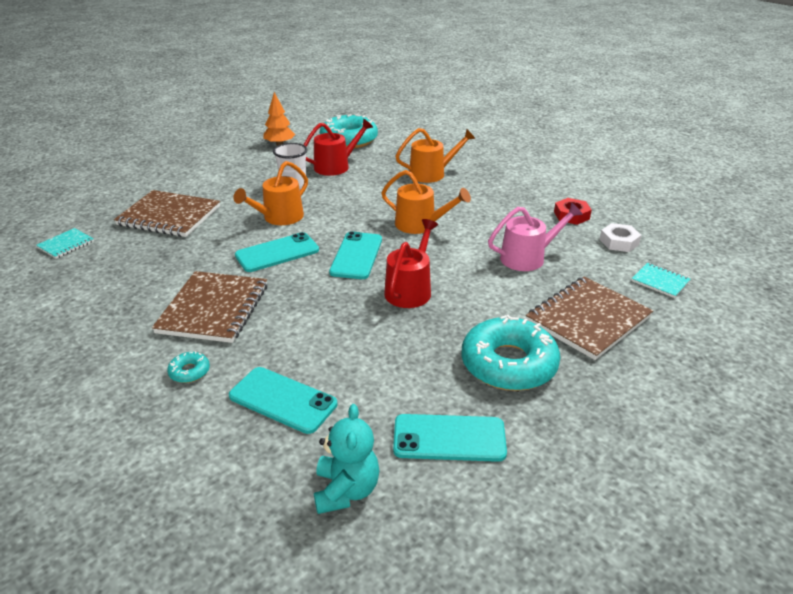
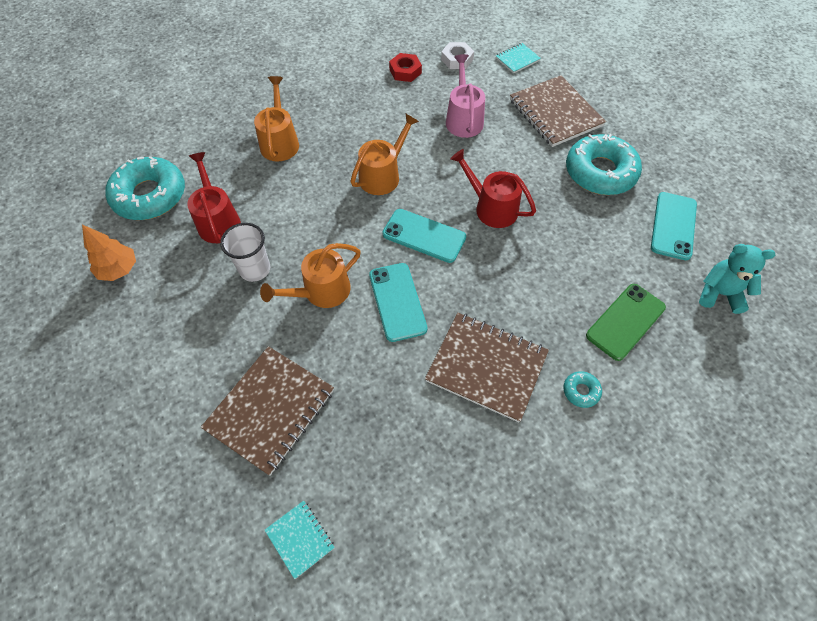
camera: 75 degrees left, 25 degrees up
turquoise phone [229,367,337,434] -> green phone [586,284,666,361]
orange watering can [233,161,308,225] -> orange watering can turned 90 degrees clockwise [260,243,361,308]

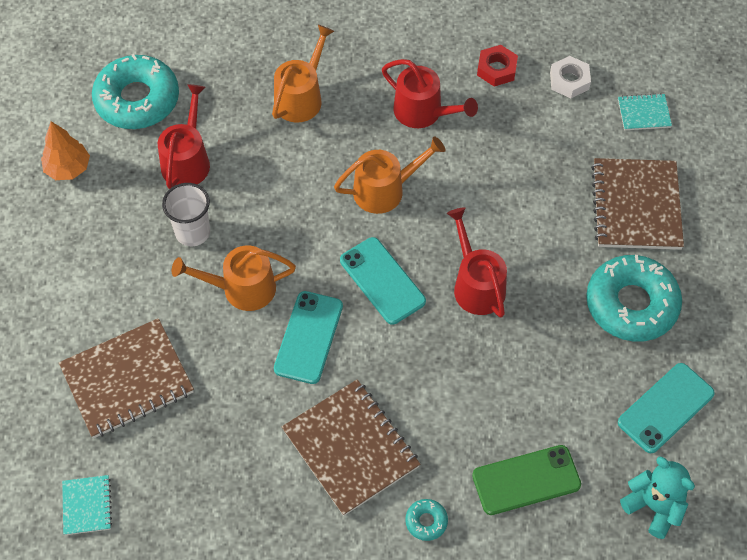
camera: 30 degrees right, 0 degrees up
pink watering can [446,54,485,138] -> none
none -> red watering can [382,59,478,128]

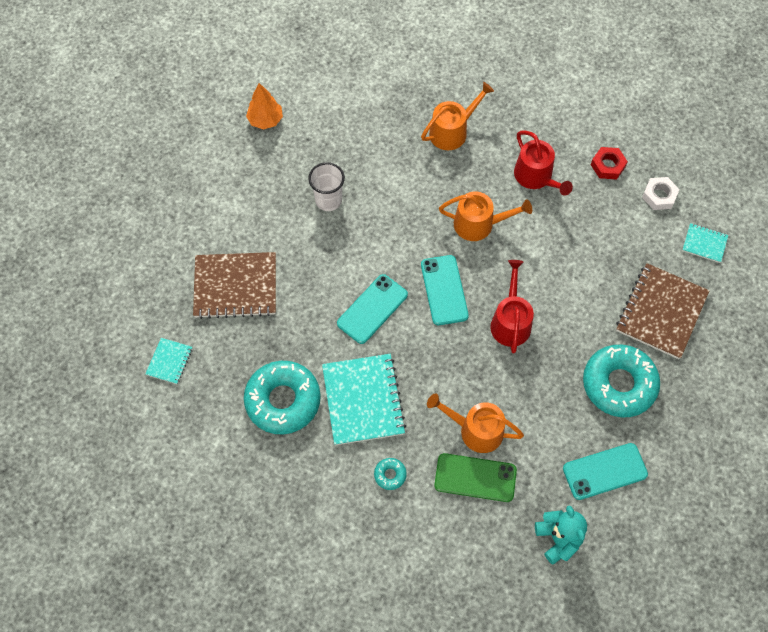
camera: 25 degrees right, 5 degrees up
turquoise donut [92,54,179,129] -> turquoise donut moved to [244,361,321,434]
red watering can [158,84,210,189] -> none
orange watering can [172,245,296,311] -> orange watering can moved to [427,393,524,453]
brown notebook [282,379,420,516] -> turquoise notebook [322,354,406,445]

